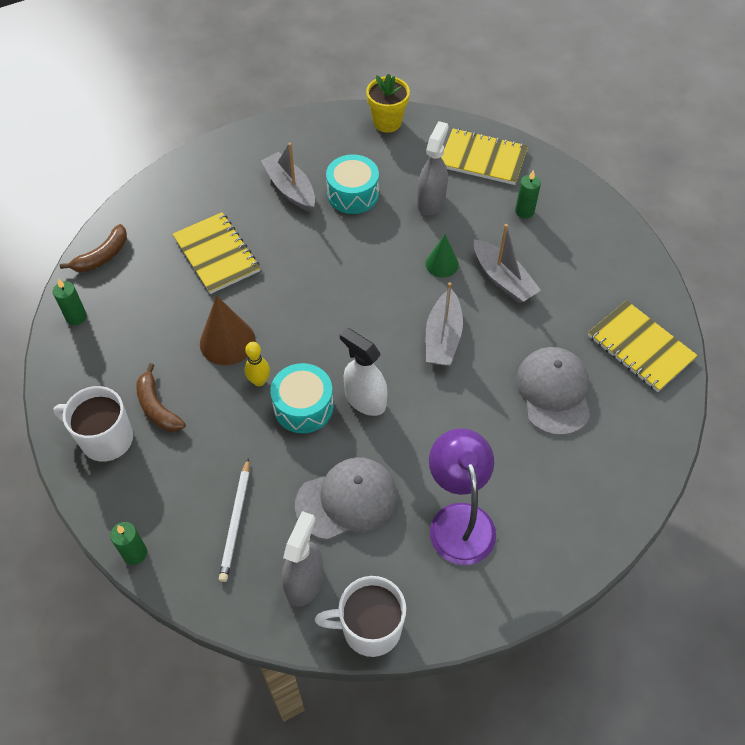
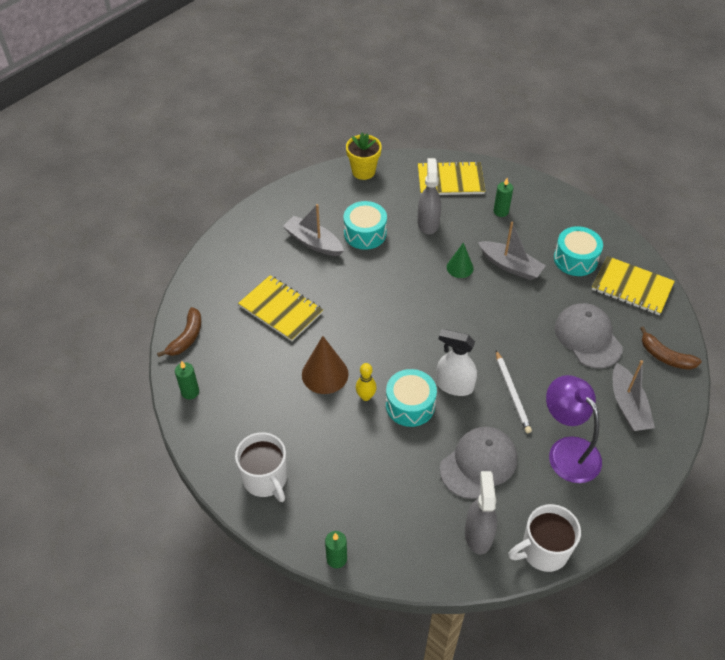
camera: 20 degrees left, 5 degrees down
white mug [54,386,133,462] -> white mug turned 120 degrees counterclockwise [235,432,287,502]
brown banana [136,363,186,432] -> brown banana moved to [640,327,702,370]
white pencil [219,458,249,582] -> white pencil moved to [496,350,532,433]
grey boat [426,282,463,366] -> grey boat moved to [613,360,655,431]
none -> turquoise drum [554,226,603,276]

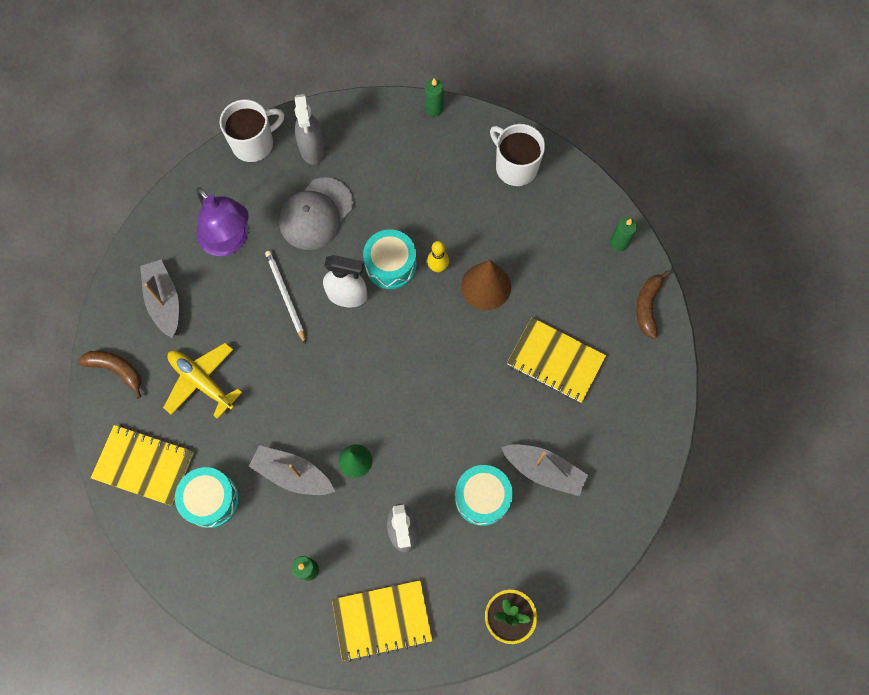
camera: 170 degrees right, 20 degrees up
grey cap [555,303,623,368] -> yellow plane [163,343,242,419]

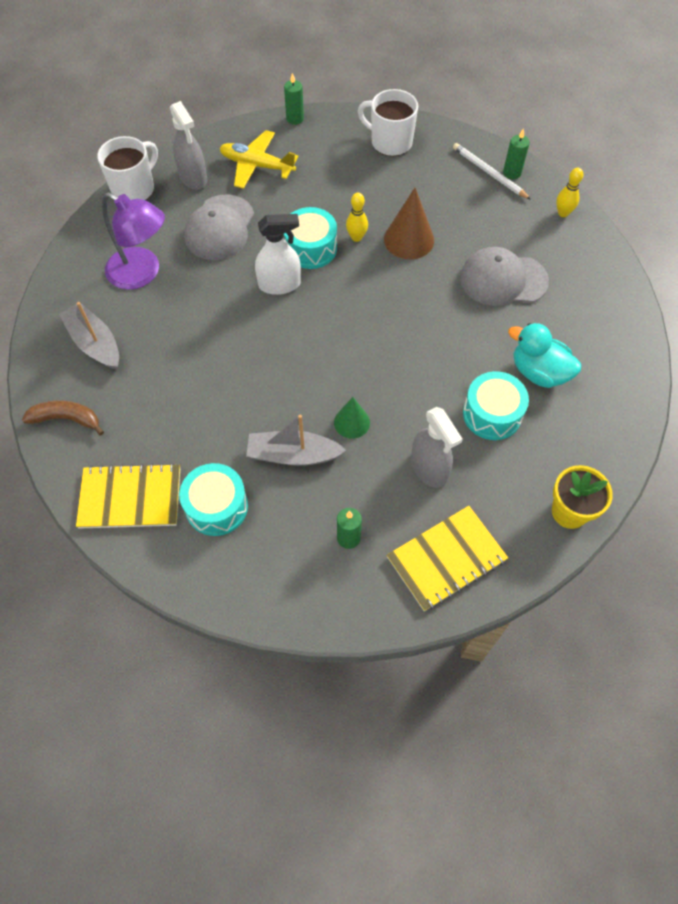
camera: 20 degrees left, 10 degrees down
yellow plane [163,343,242,419] -> yellow plane moved to [220,130,298,189]
white pencil [265,251,306,344] -> white pencil moved to [453,143,531,200]
grey boat [501,444,588,496] -> turquoise duck [508,323,581,388]
yellow notebook [507,317,606,403] -> grey cap [460,247,549,306]
brown banana [636,270,670,339] -> yellow bowling pin [556,168,583,217]

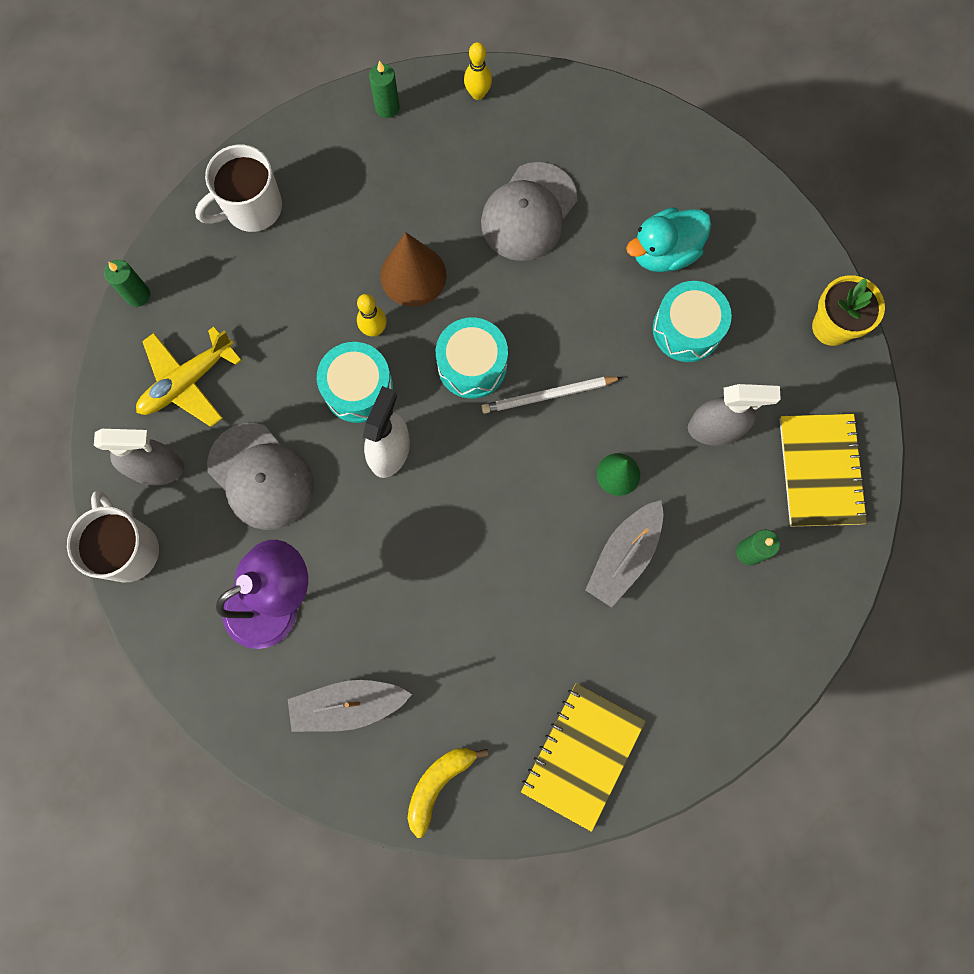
camera: 60 degrees left, 15 degrees up
brown banana [22,401,104,436] -> yellow banana [407,748,489,838]
turquoise drum [179,463,248,536] -> turquoise drum moved to [436,317,508,399]
white pencil [453,143,531,200] -> white pencil moved to [481,377,622,414]

